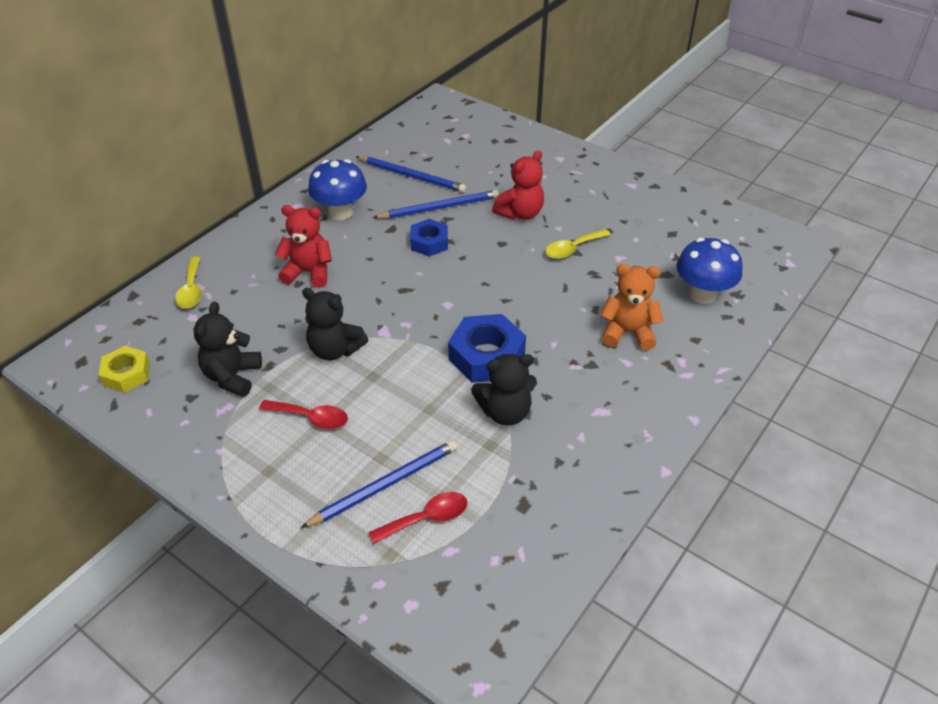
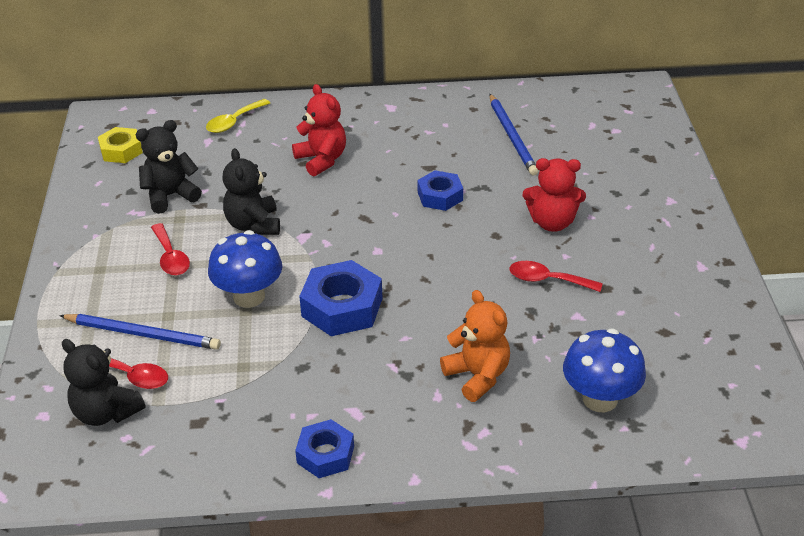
camera: 50 degrees right, 5 degrees down
blue mushroom [308,159,367,220] -> blue mushroom moved to [208,230,282,308]
blue pencil [373,190,499,219] -> none
black teddy bear [471,354,537,425] -> black teddy bear moved to [62,339,145,426]
yellow spoon [545,229,611,259] -> red spoon [510,261,603,292]
none -> blue nut [295,419,354,478]

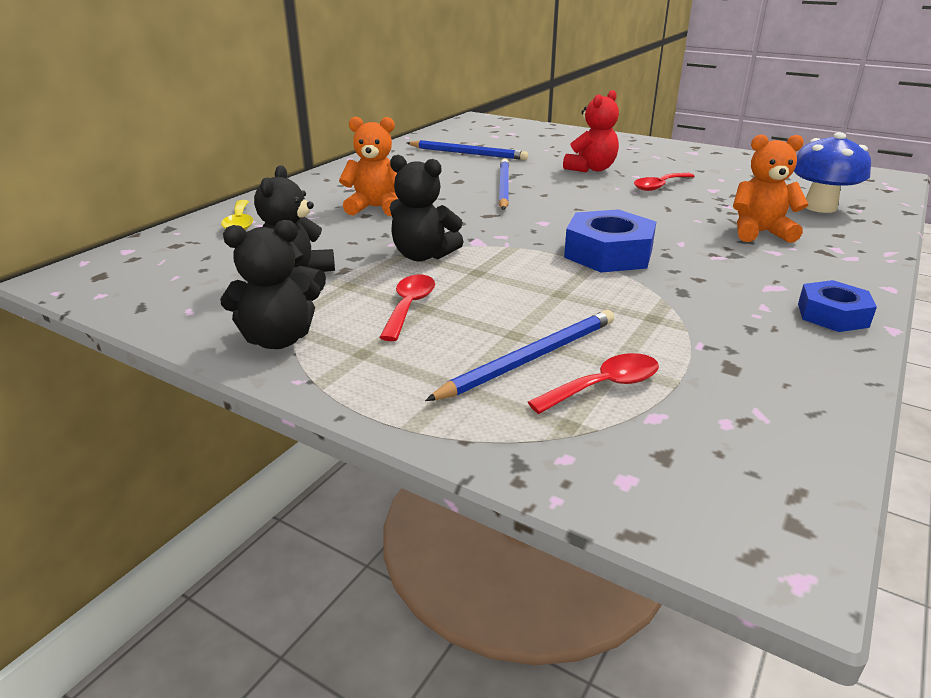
camera: 55 degrees left, 10 degrees down
black teddy bear [62,339,145,426] -> black teddy bear moved to [220,220,320,349]
yellow nut [98,127,143,163] -> none
red spoon [151,223,190,276] -> red spoon turned 90 degrees counterclockwise [379,275,435,341]
blue mushroom [208,230,282,308] -> none
red teddy bear [292,84,346,177] -> orange teddy bear [339,117,398,216]
blue nut [418,170,463,211] -> blue pencil [499,158,509,210]

